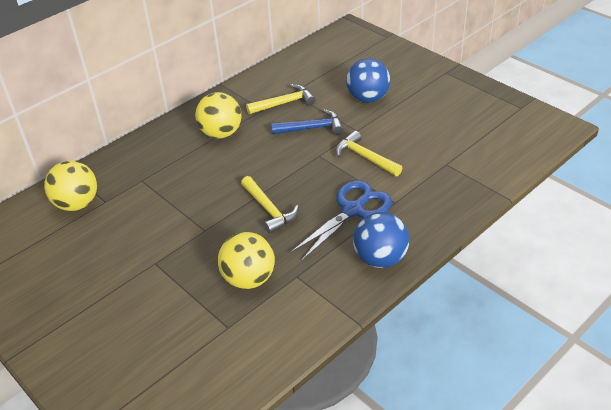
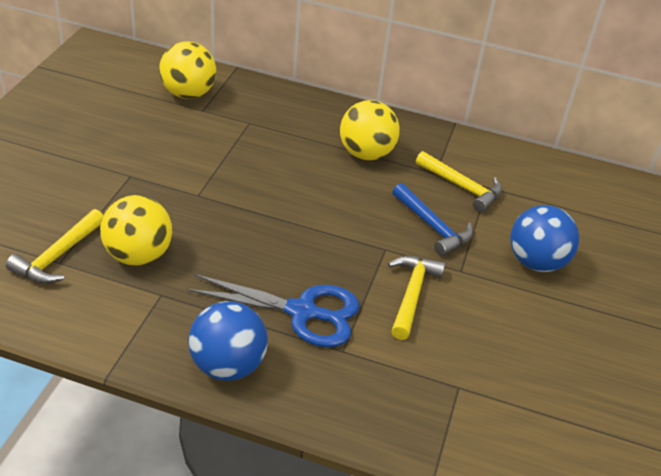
camera: 55 degrees right, 0 degrees up
yellow hammer [241,176,299,234] -> yellow hammer moved to [6,209,104,284]

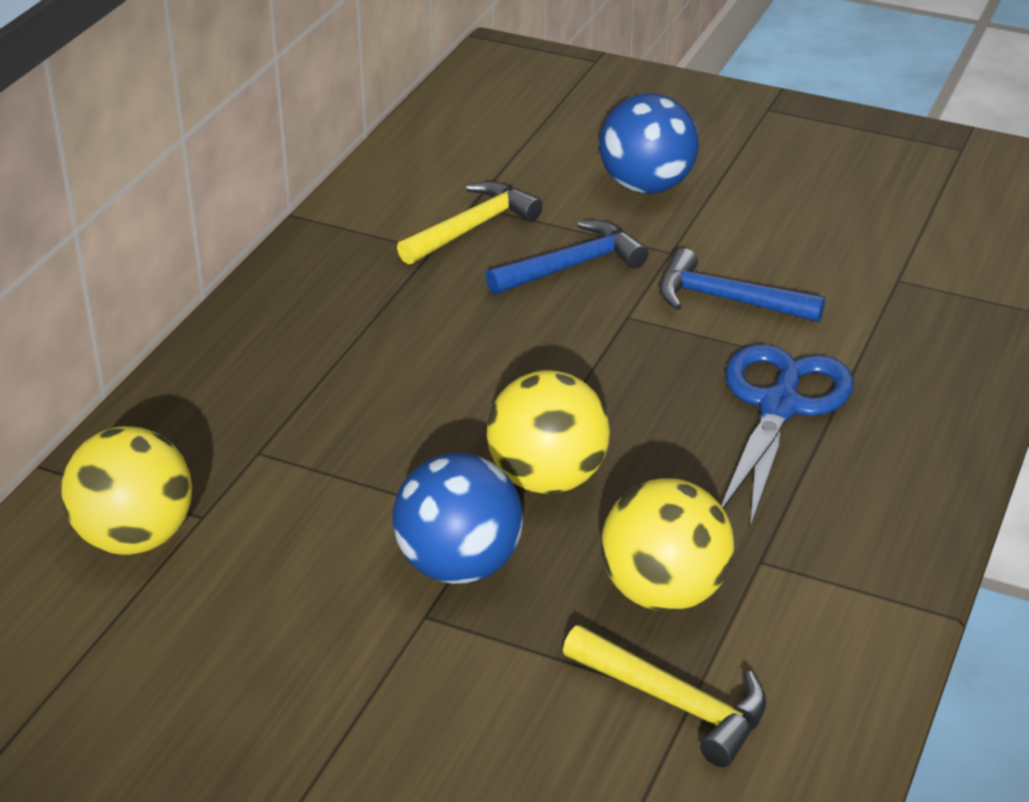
camera: 80 degrees left, 5 degrees down
blue ball [188,301,268,381] -> blue ball moved to [393,453,523,584]
yellow ball [340,100,400,160] -> yellow ball moved to [487,370,610,494]
yellow hammer [388,256,446,340] -> blue hammer [659,248,825,322]

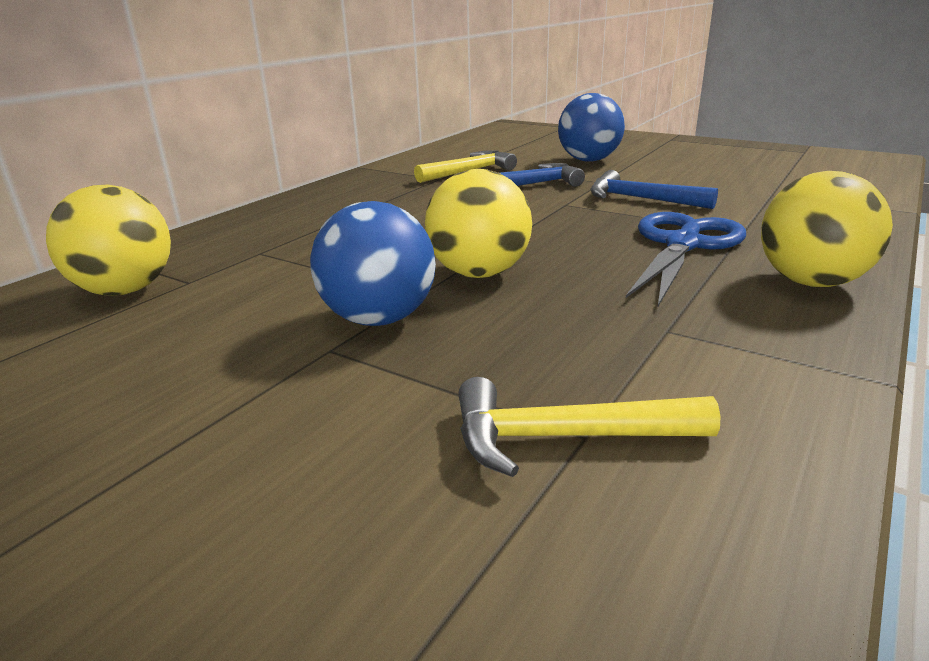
camera: 10 degrees right, 10 degrees down
yellow hammer [563,625,767,767] -> yellow hammer turned 135 degrees clockwise [459,377,721,477]
yellow ball [601,478,734,611] -> yellow ball moved to [761,171,893,287]

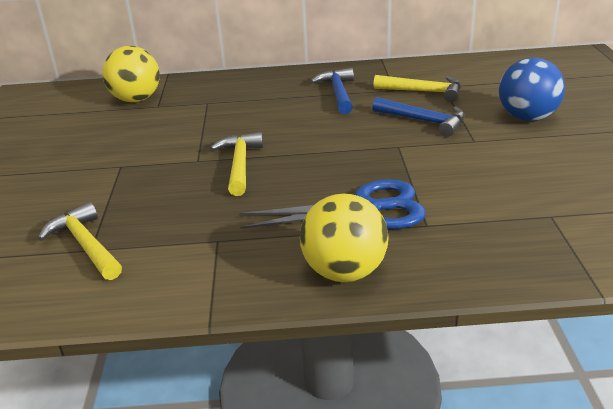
camera: 55 degrees right, 5 degrees up
blue ball [310,201,436,326] -> none
yellow ball [425,169,532,278] -> yellow hammer [210,132,263,196]
blue hammer [591,170,718,209] -> blue hammer moved to [310,68,354,114]

